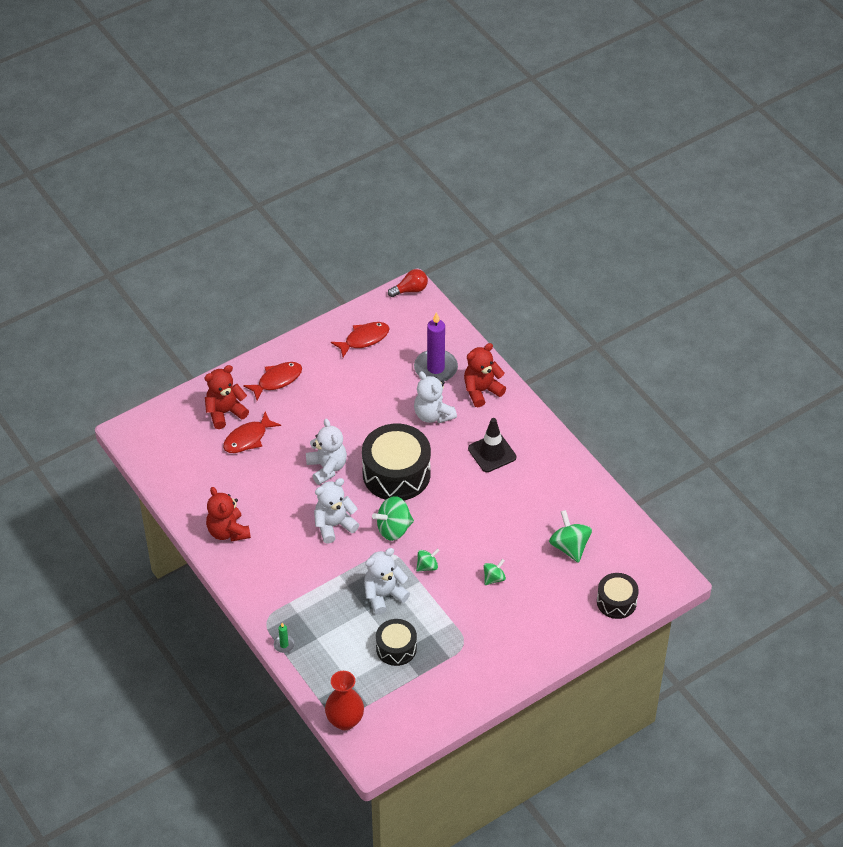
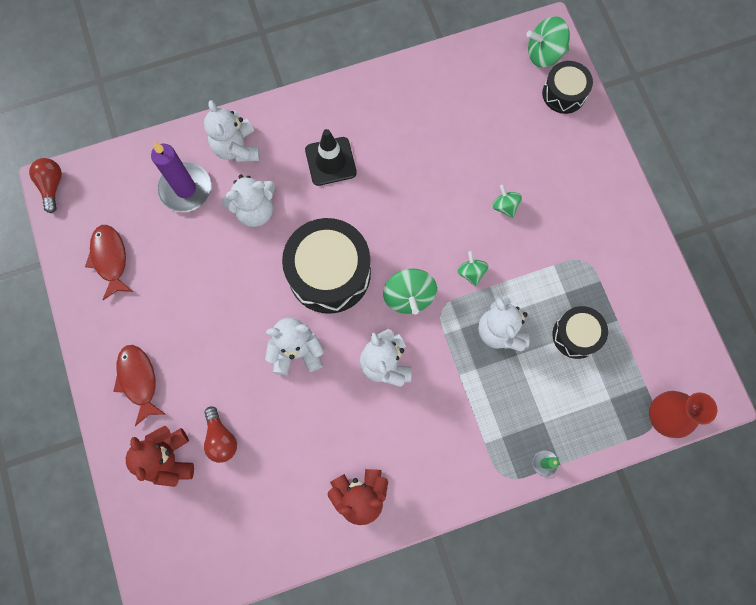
camera: 75 degrees left, 25 degrees up
red fish [223,412,281,453] -> red light bulb [204,406,237,463]
red teddy bear [464,343,506,407] -> white teddy bear [204,100,260,162]
green spinning top [549,510,592,563] -> green spinning top moved to [527,16,570,68]

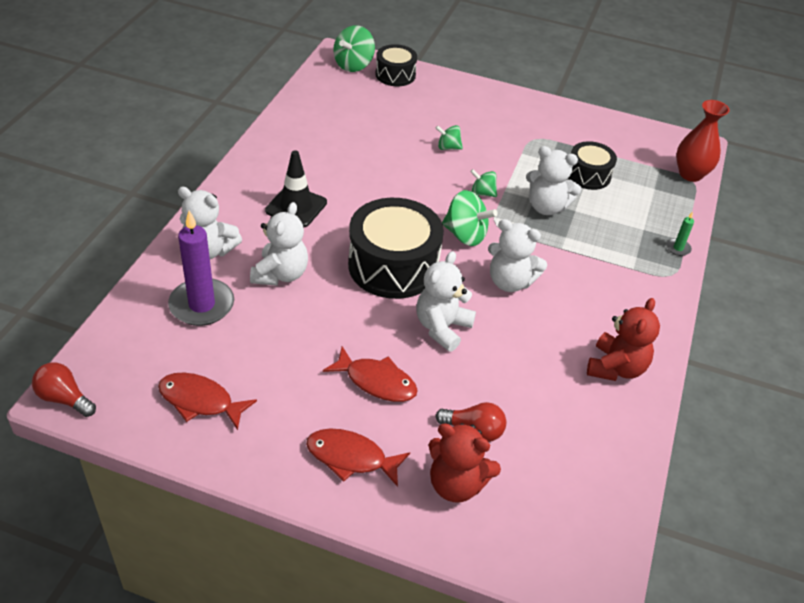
camera: 55 degrees left, 30 degrees down
none -> red fish [323,347,418,402]

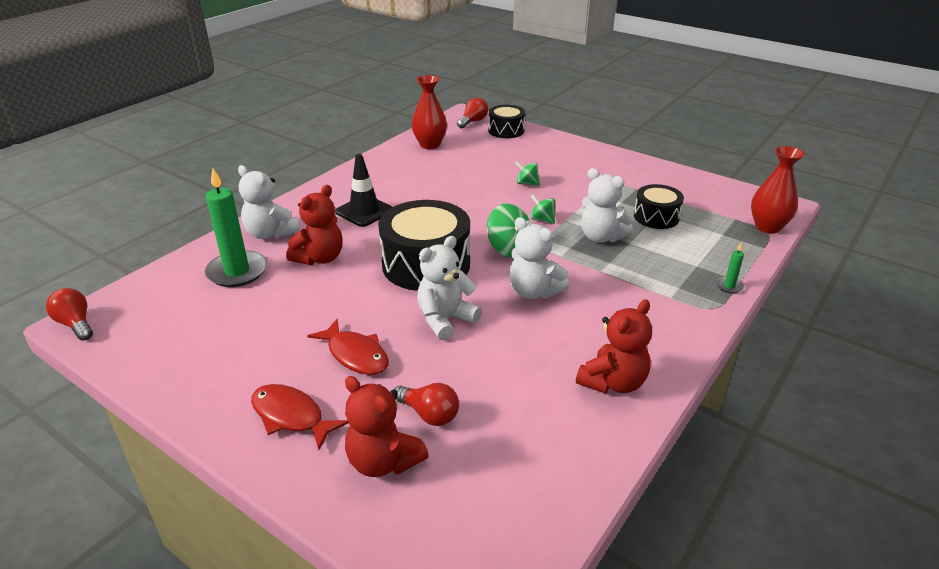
camera: 20 degrees right, 10 degrees down
red fish [158,373,257,430] -> none
purple candle [168,210,234,326] -> green candle [205,167,267,287]
white teddy bear [250,202,308,286] -> red teddy bear [286,185,342,265]
green spinning top [333,25,375,72] -> red light bulb [457,97,488,128]
none -> red vase [412,75,447,149]

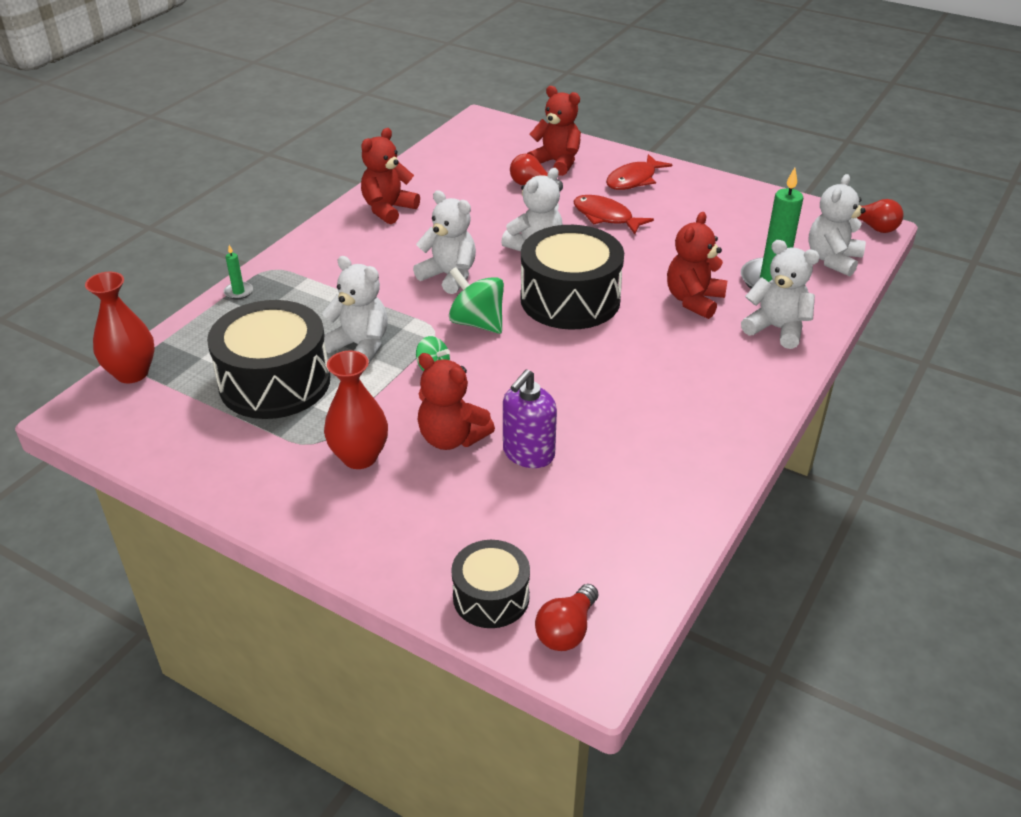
camera: 175 degrees right, 5 degrees up
red fish [251,384,349,450] -> red fish turned 105 degrees clockwise [606,154,672,190]
black traffic cone [335,154,392,227] -> none
red vase [412,75,447,149] -> red vase moved to [324,350,388,469]
green spinning top [515,161,540,186] -> red teddy bear [418,353,495,450]
black drum [634,184,684,229] -> black drum [207,300,330,419], size x1.78
none -> purple soap dispenser [503,369,557,468]
none -> white teddy bear [808,174,866,276]

